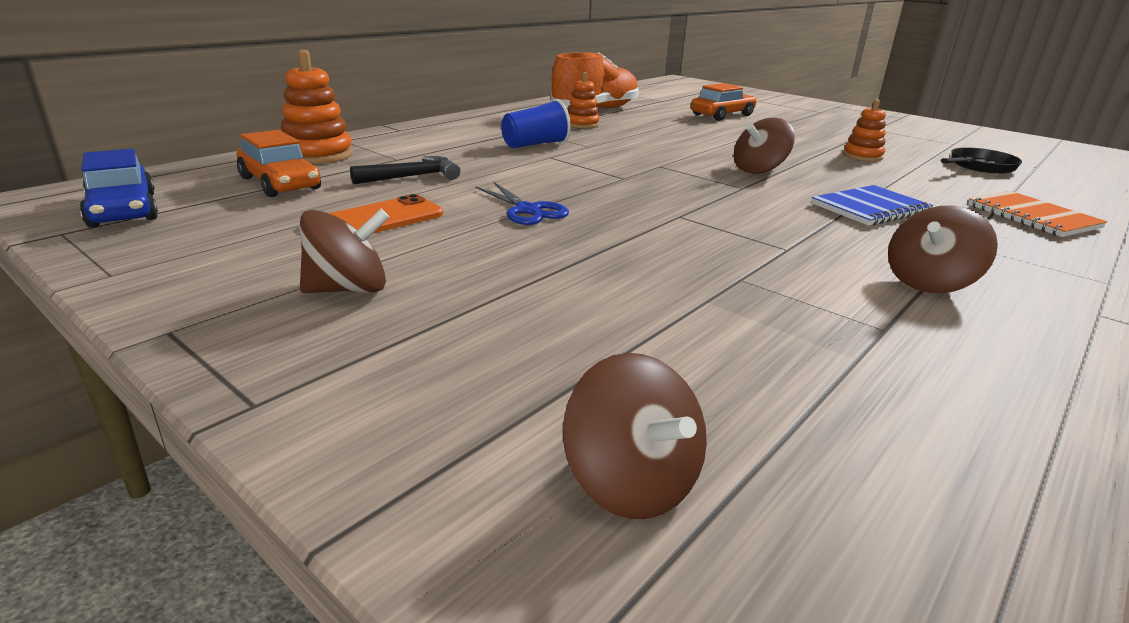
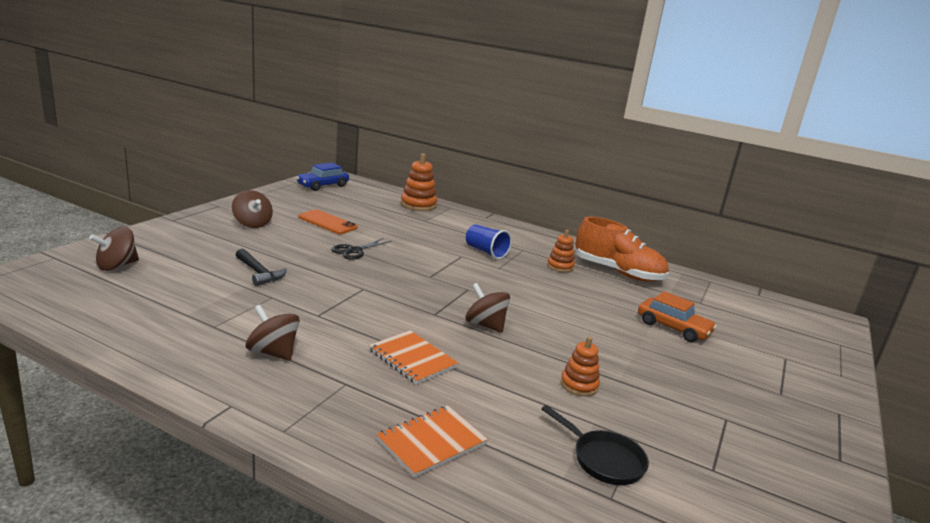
camera: 75 degrees right, 5 degrees down
orange car [237,130,321,197] -> none
black hammer [350,156,460,184] -> black hammer moved to [236,249,287,286]
blue scissors [475,182,569,225] -> black scissors [331,238,392,260]
blue notebook [812,185,933,226] -> orange notebook [369,330,458,385]

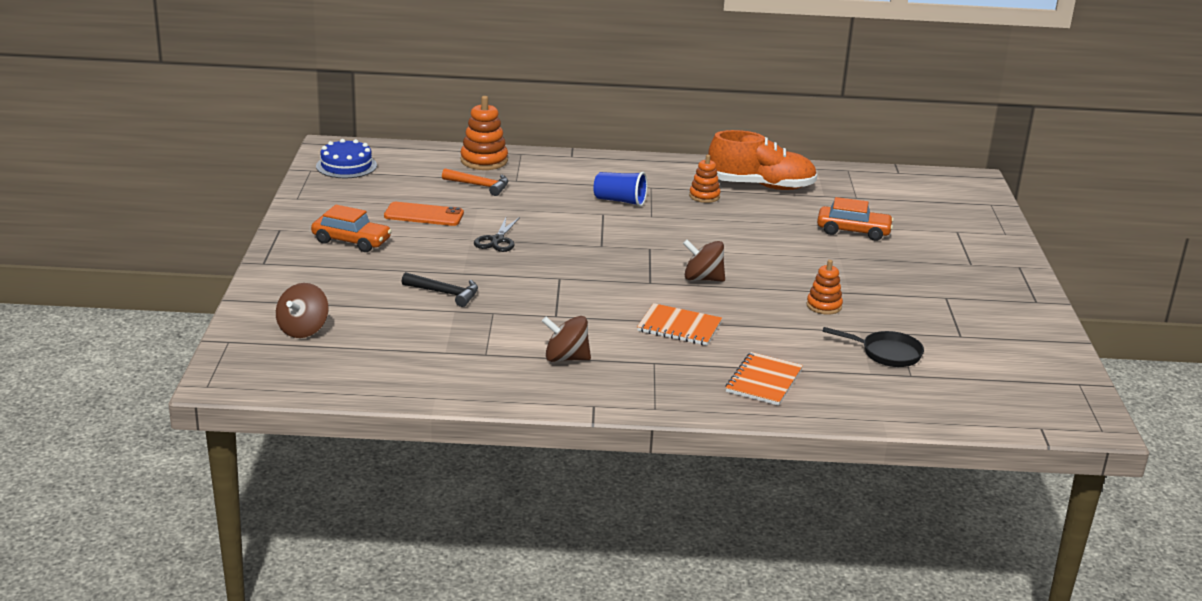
camera: 25 degrees left, 5 degrees up
brown spinning top [232,190,273,228] -> orange car [311,205,392,252]
blue car [296,163,349,191] -> blue cake [316,139,377,178]
none -> orange hammer [442,168,508,196]

